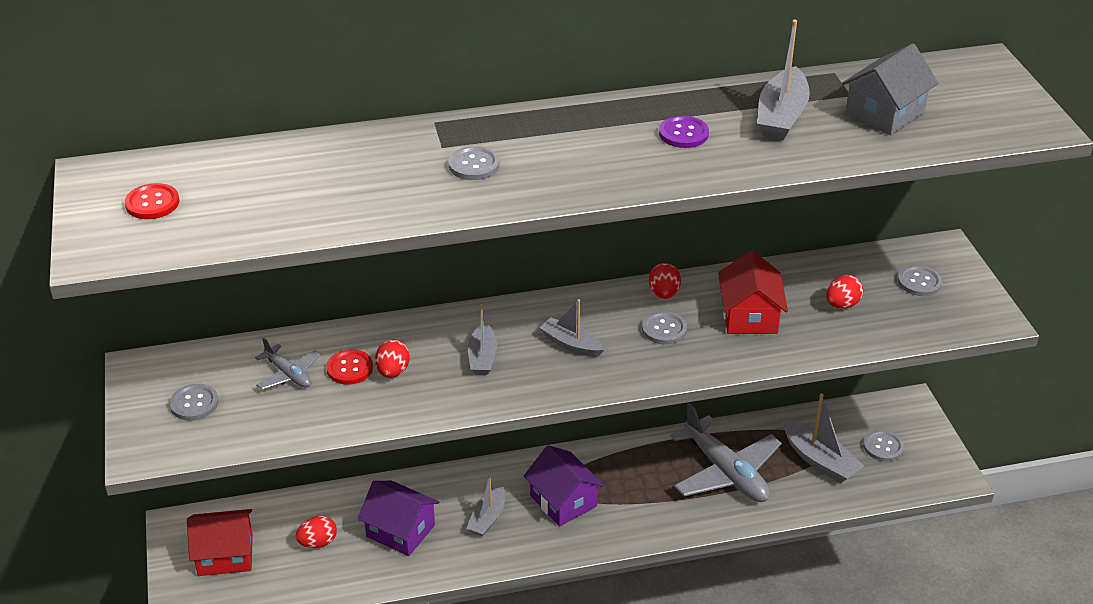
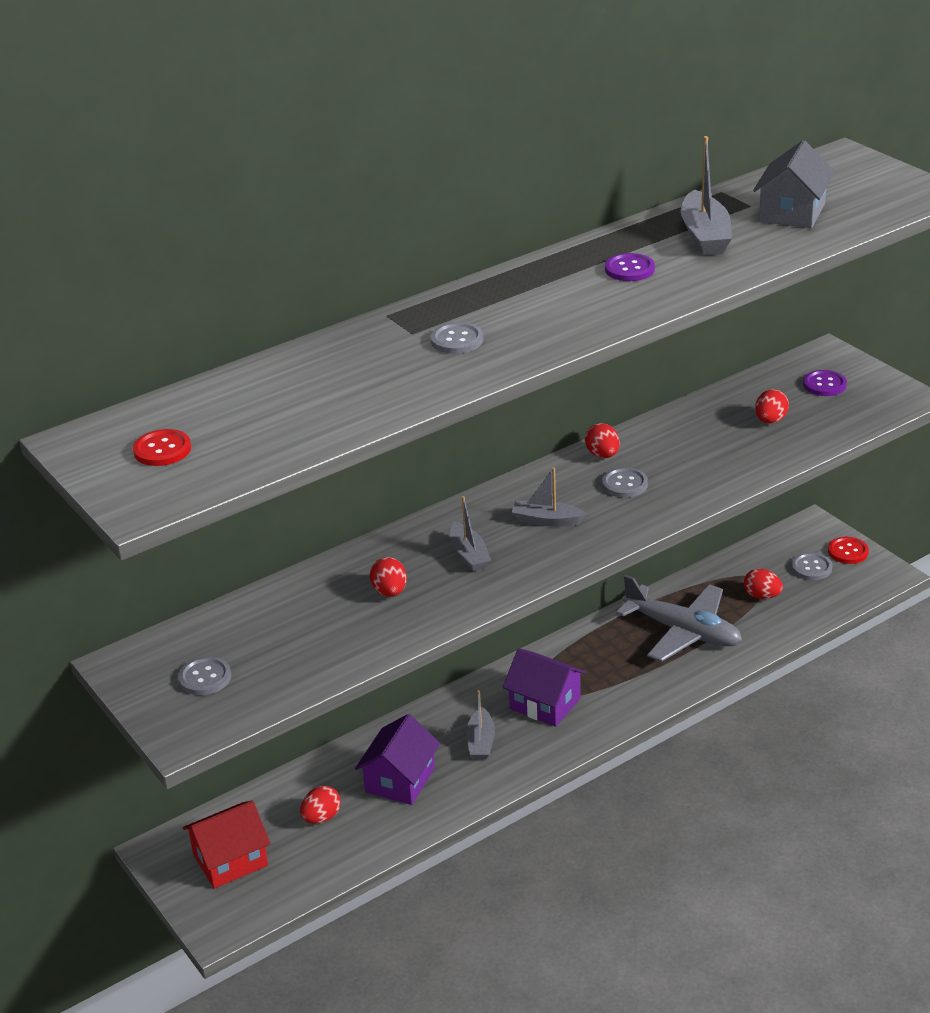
camera: 20 degrees left, 5 degrees down
grey plane [255,338,321,390] -> none
red button [326,349,373,385] -> red button moved to [828,537,869,564]
purple house [358,481,439,556] -> purple house turned 75 degrees counterclockwise [355,714,440,805]
red house [718,250,788,334] -> none
grey boat [783,394,864,483] -> red egg [744,569,783,599]
grey button [898,265,942,296] -> purple button [803,370,847,396]

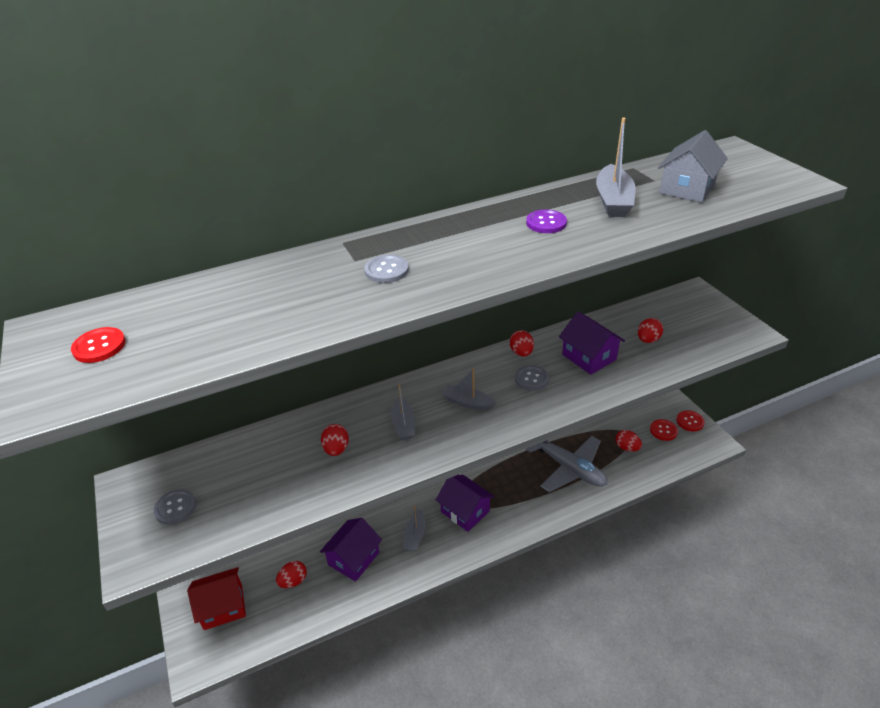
camera: 10 degrees right, 5 degrees up
grey button [791,552,832,580] -> red button [650,419,678,441]
purple button [803,370,847,396] -> none
none -> purple house [559,311,625,375]

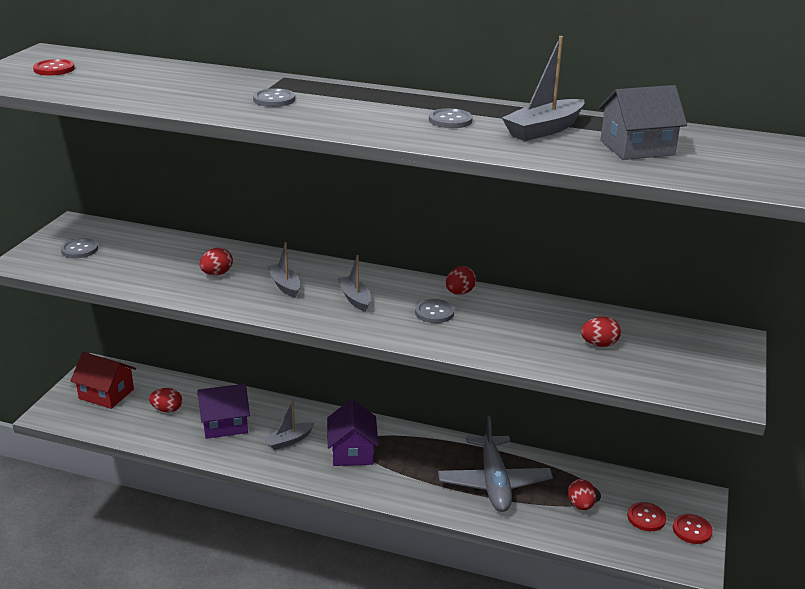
camera: 40 degrees right, 10 degrees down
grey boat [391,384,415,440] -> grey boat turned 120 degrees clockwise [267,242,300,298]
purple button [526,210,567,233] -> grey button [429,108,473,128]
purple house [559,311,625,375] -> none

